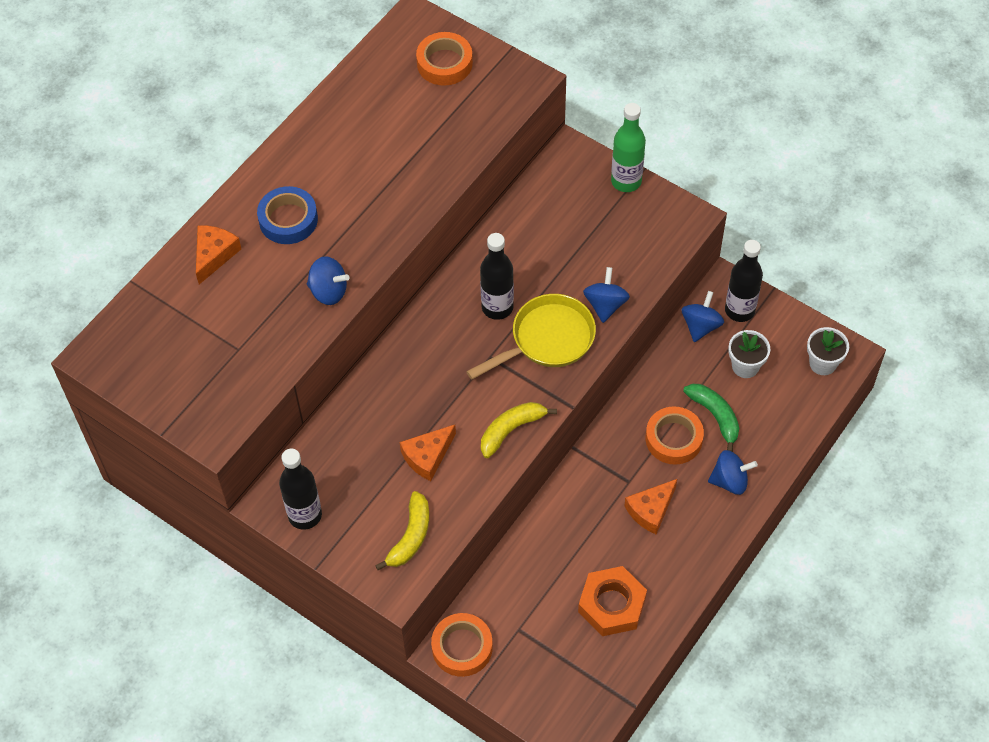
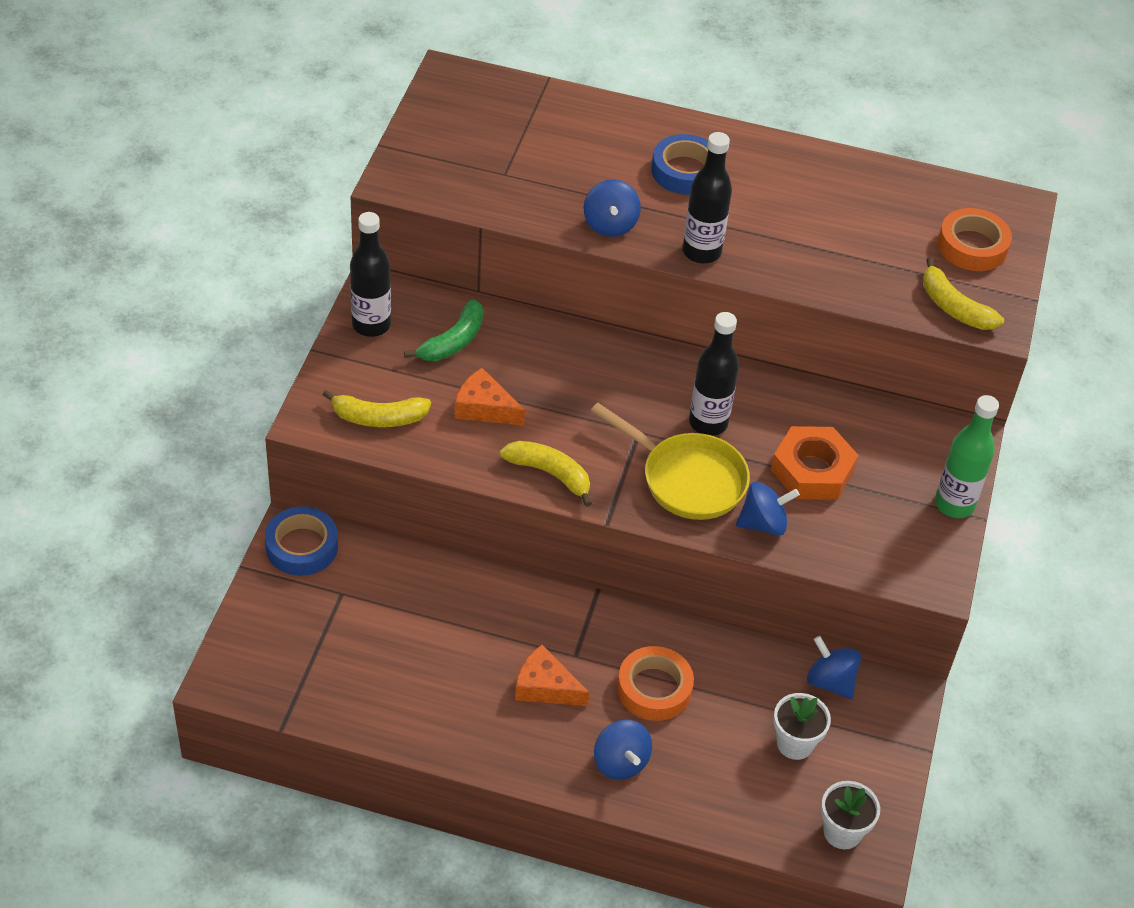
camera: 65 degrees right, 10 degrees down
orange cheese [196,225,241,284] -> none
orange tape [431,613,493,677] -> blue tape [265,506,338,576]
orange nut [578,566,647,636] -> orange nut moved to [771,426,859,500]
blue spinning top [682,291,724,342] -> blue spinning top turned 135 degrees counterclockwise [807,636,861,699]
green banana [683,384,739,452] -> green banana moved to [404,299,484,361]
black bottle [725,240,763,322] -> black bottle moved to [683,132,732,264]
none -> yellow banana [923,257,1004,330]

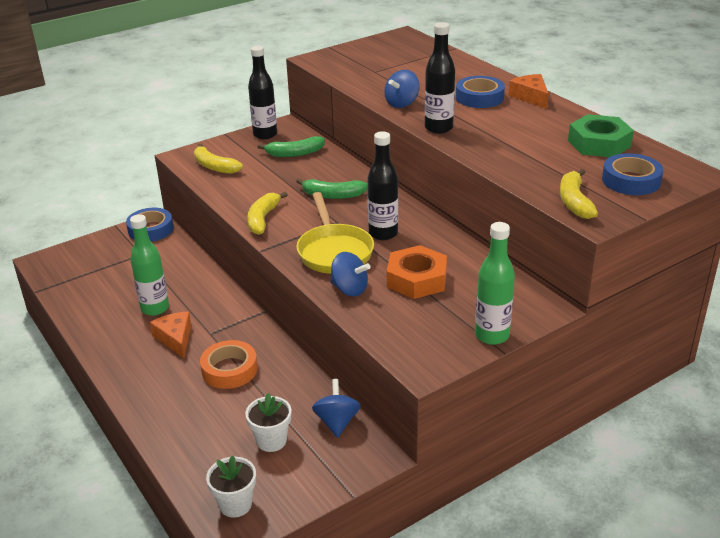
camera: 45 degrees right, 15 degrees down
orange cheese [455,368,525,426] -> orange cheese moved to [509,74,549,109]
yellow banana [500,441,592,507] -> yellow banana turned 150 degrees counterclockwise [247,192,288,235]
blue spinning top [594,720,652,780] -> none
orange tape [938,208,1012,271] -> blue tape [602,153,663,195]
none -> green bottle [130,214,169,316]
none -> green banana [296,178,368,199]
none -> green nut [568,114,634,157]

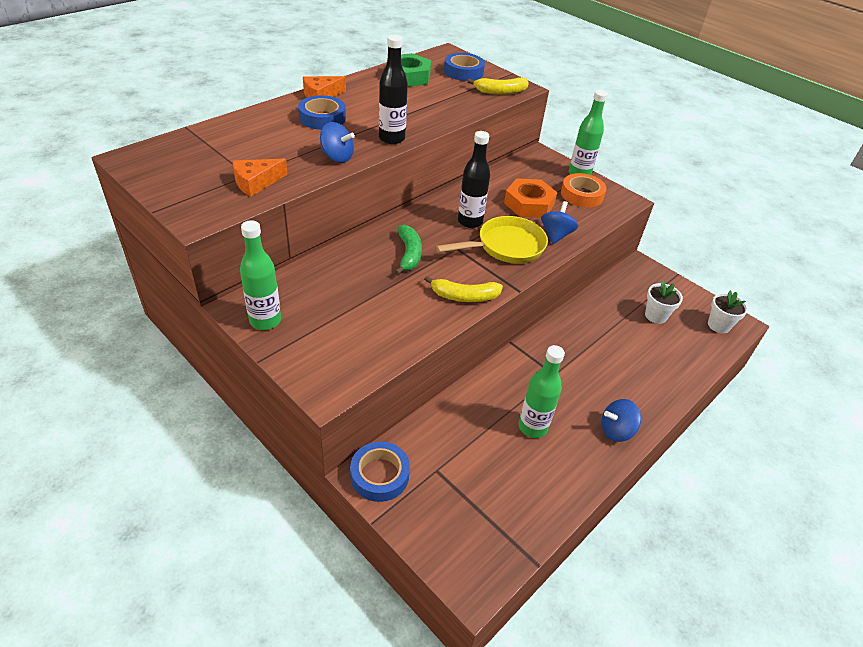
camera: 105 degrees left, 10 degrees up
orange cheese [150,312,192,358] -> orange cheese moved to [232,158,288,197]
yellow banana [194,144,243,174] -> none
orange tape [200,340,258,389] -> orange tape moved to [561,173,606,208]
black bottle [248,46,277,139] -> green bottle [240,220,281,330]
green banana [257,136,325,157] -> none
blue spinning top [312,379,361,438] -> blue spinning top moved to [601,399,641,442]

